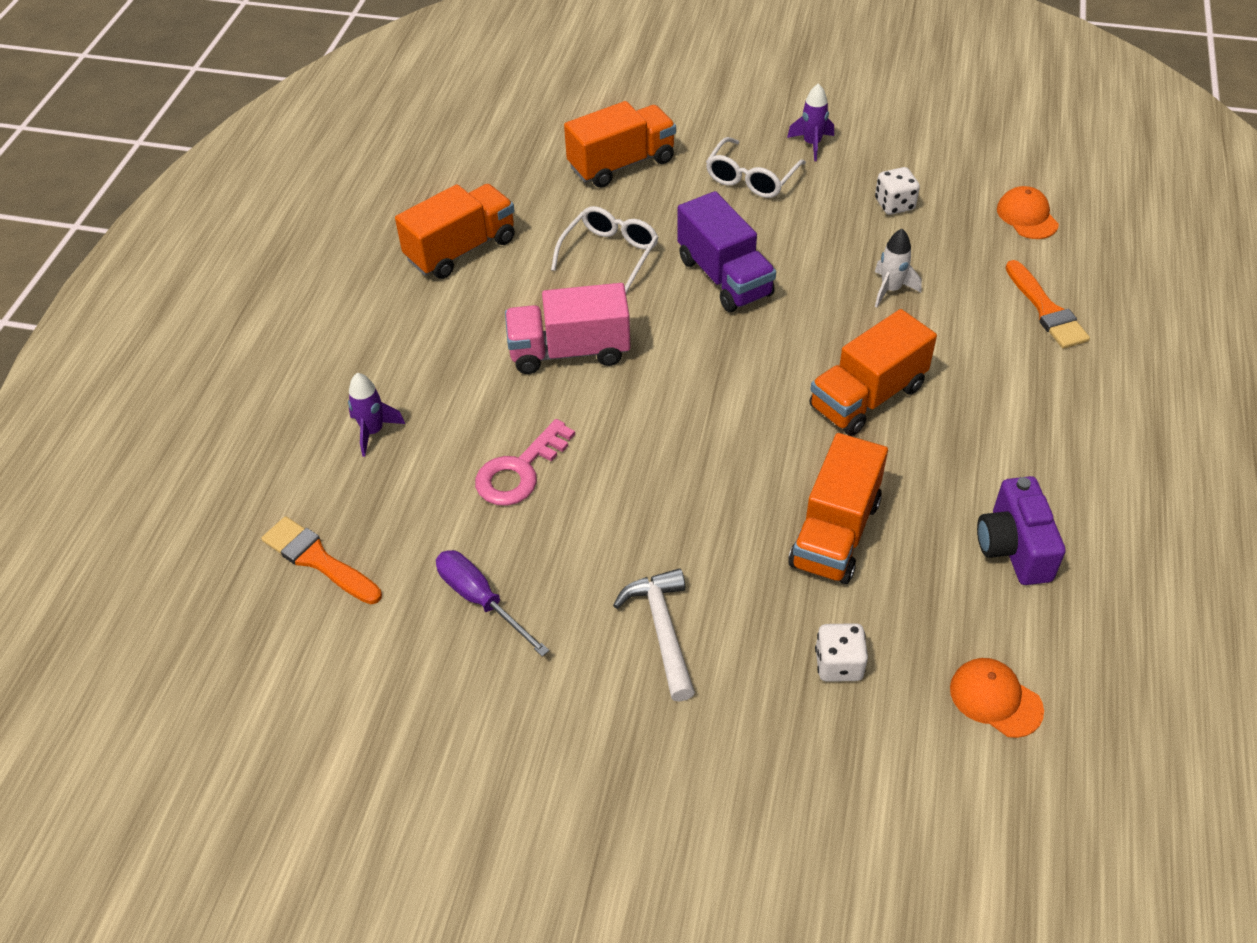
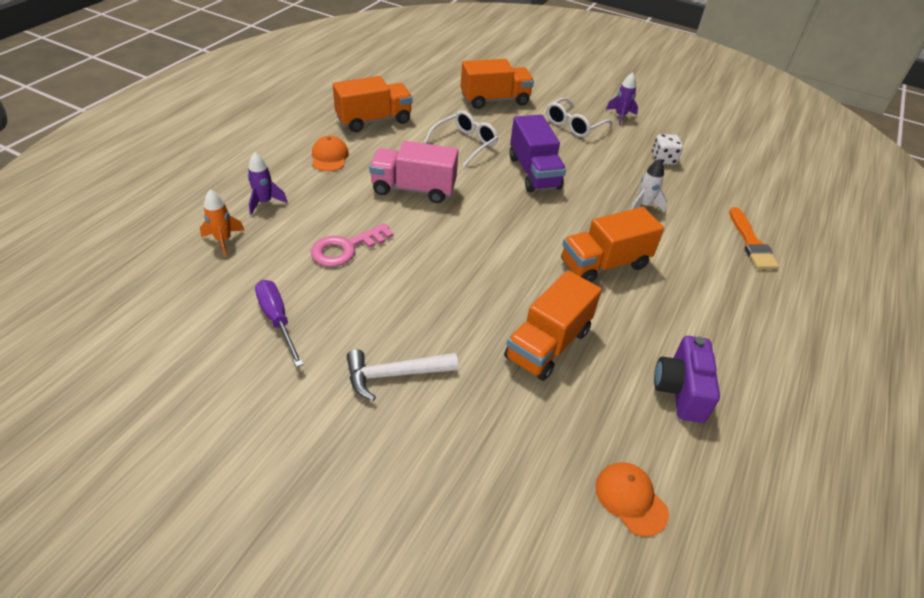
camera: 10 degrees right, 5 degrees down
orange brush [261,516,382,604] -> none
white hammer [613,569,695,702] -> white hammer turned 105 degrees counterclockwise [346,349,458,401]
white dice [815,623,868,682] -> none
orange cap [997,186,1059,239] -> orange cap moved to [312,136,349,171]
none -> orange rocket [200,190,245,257]

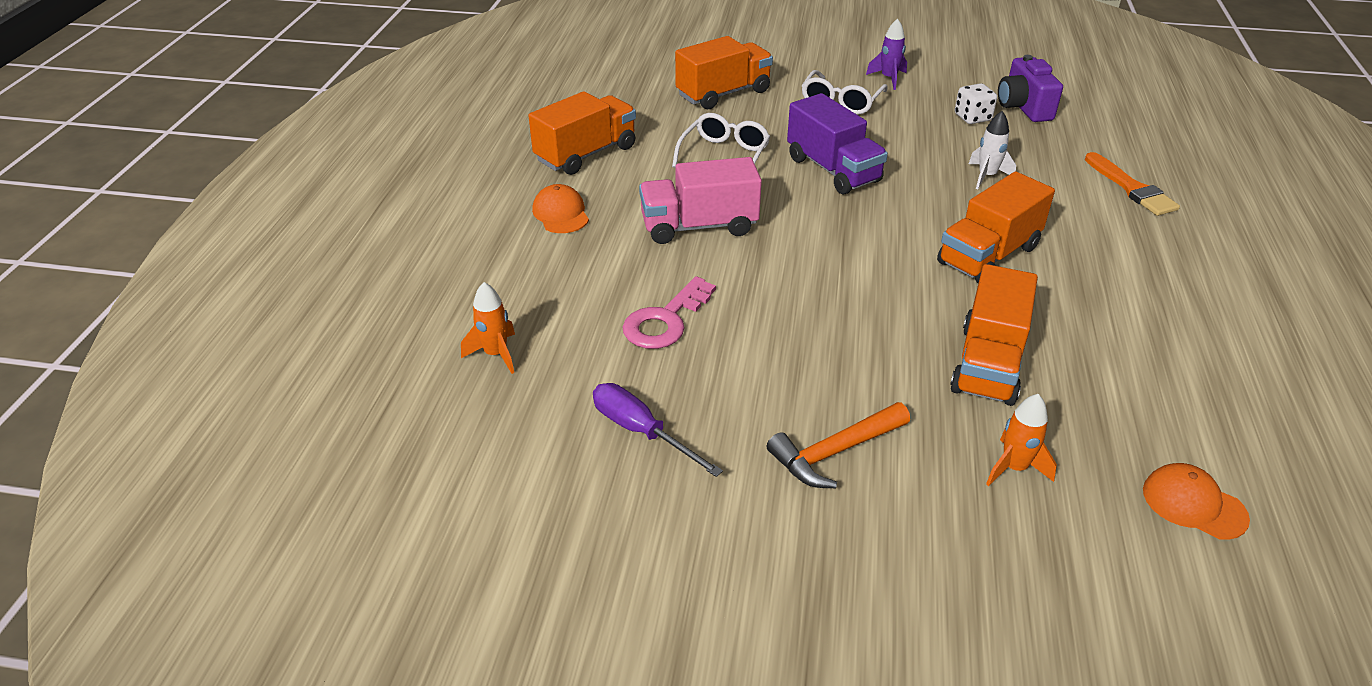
camera: 15 degrees left, 5 degrees down
purple rocket [248,153,288,215] -> none
white hammer [346,349,458,401] -> orange hammer [767,402,910,488]
purple camera [654,336,720,423] -> purple camera moved to [998,55,1063,122]
none -> orange rocket [986,394,1057,486]

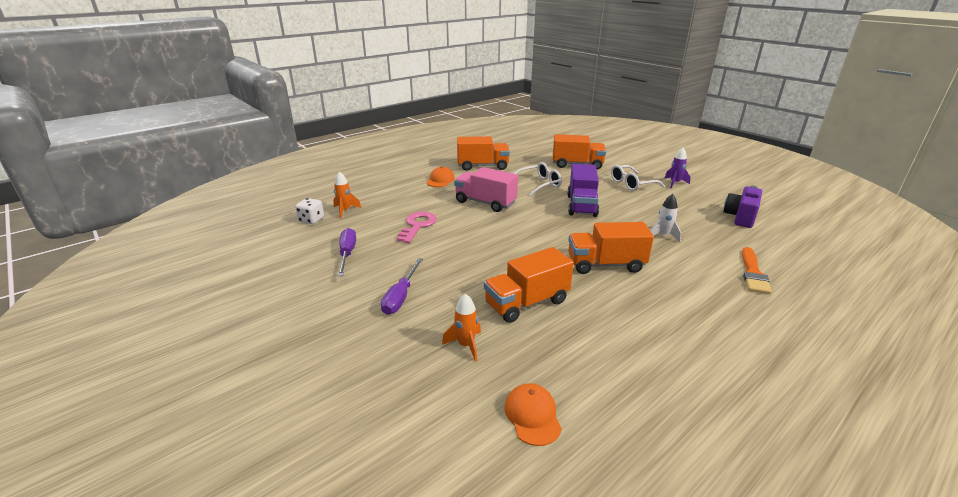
camera: 40 degrees right, 10 degrees down
pink key [623,276,716,349] -> pink key turned 120 degrees clockwise [397,212,437,243]
orange hammer [767,402,910,488] -> purple screwdriver [381,258,423,315]
white dice [955,83,997,124] -> white dice moved to [295,198,324,224]

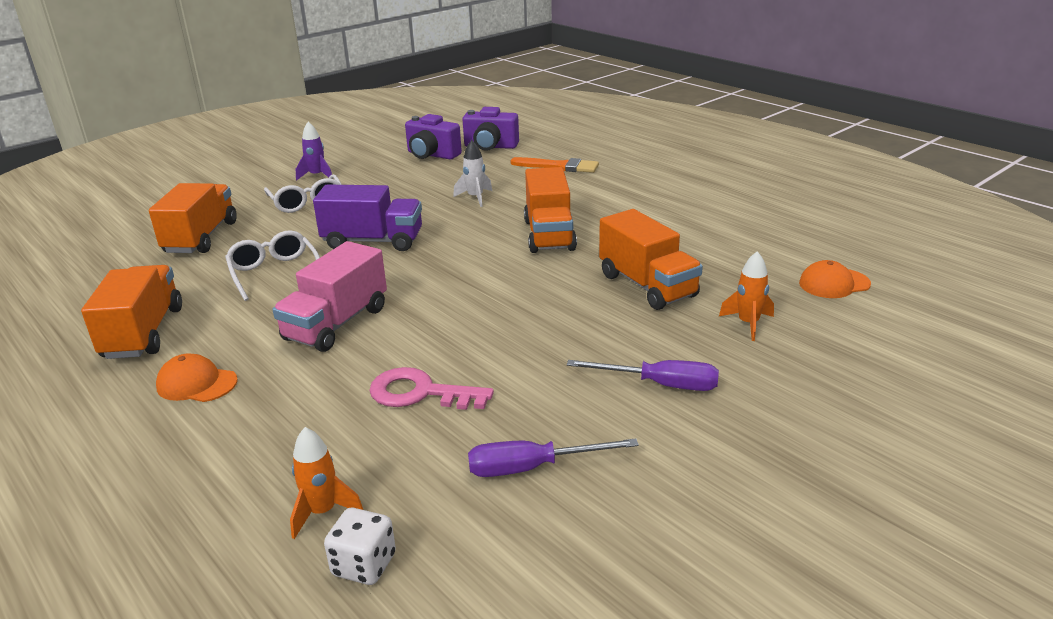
camera: 90 degrees left, 0 degrees up
none -> purple camera [463,107,519,151]

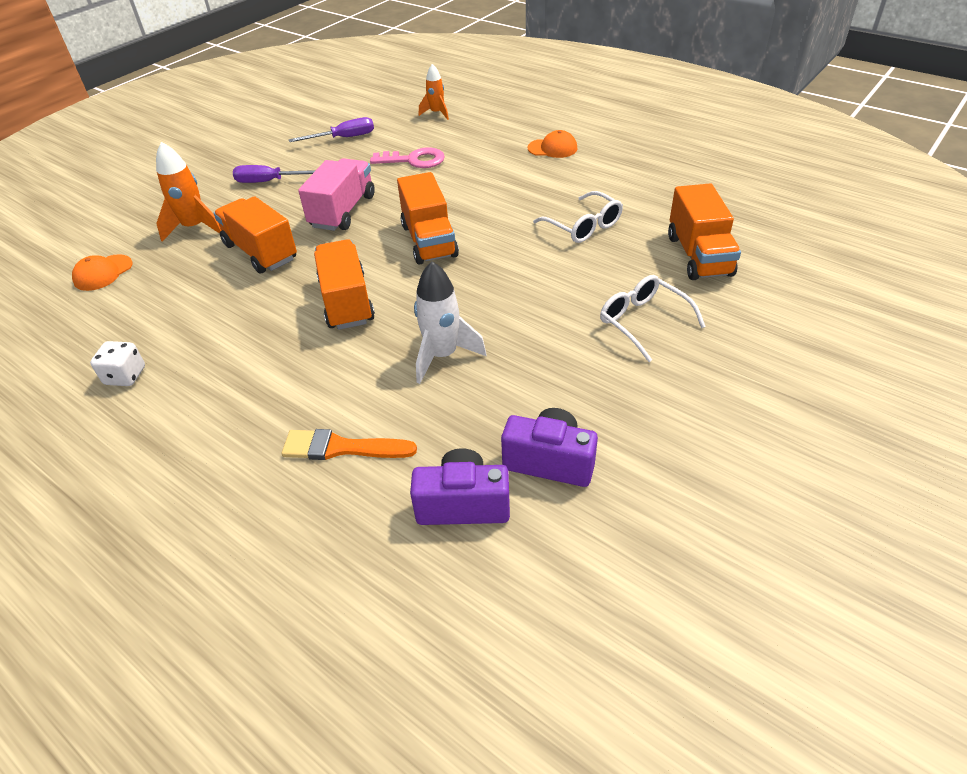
camera: 170 degrees right, 15 degrees up
orange truck [81,265,182,359] -> orange truck moved to [397,172,459,265]
pink truck [273,241,387,352] -> pink truck moved to [298,158,375,231]
purple rocket [296,122,332,181] -> none
purple truck [313,185,422,251] -> none
white dice [324,508,396,585] -> white dice moved to [90,341,145,386]
white rocket [453,140,492,207] -> white rocket [414,261,486,384], size x1.54
orange rocket [719,251,774,341] -> orange rocket [156,142,221,242], size x1.54
orange cap [799,260,871,298] -> orange cap turned 150 degrees clockwise [72,254,133,291]

